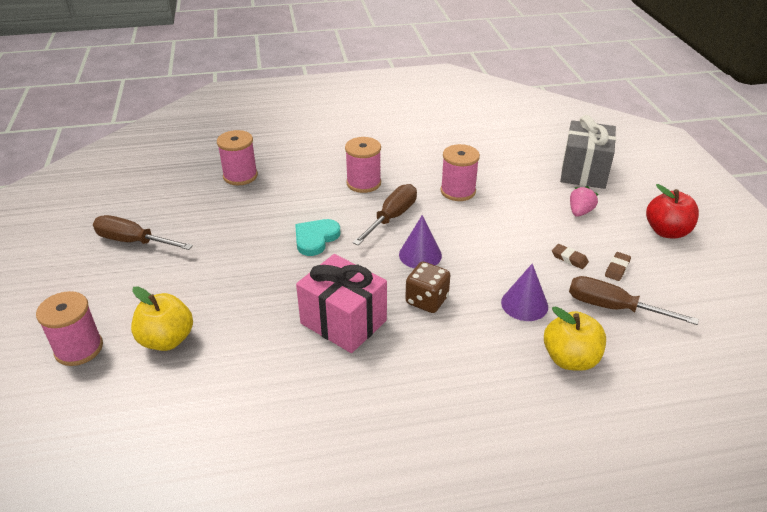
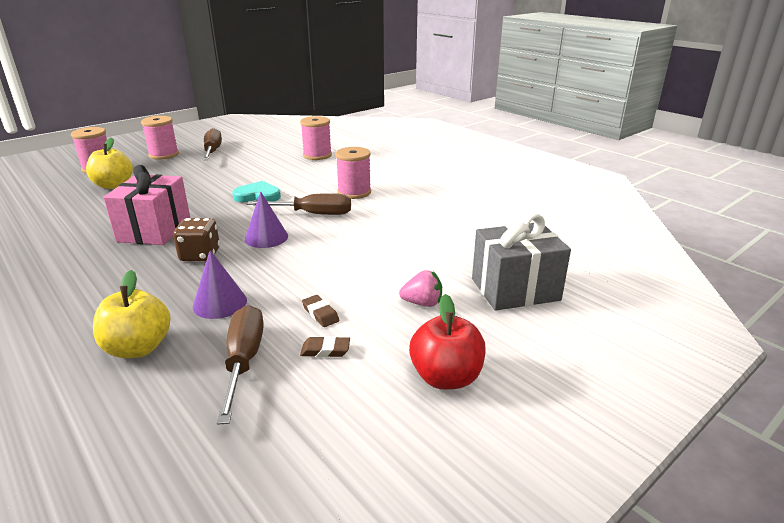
camera: 60 degrees right, 10 degrees down
pink spool [440,144,480,201] -> pink spool moved to [141,116,179,160]
brown eraser [552,244,589,269] -> brown eraser turned 45 degrees counterclockwise [302,295,339,327]

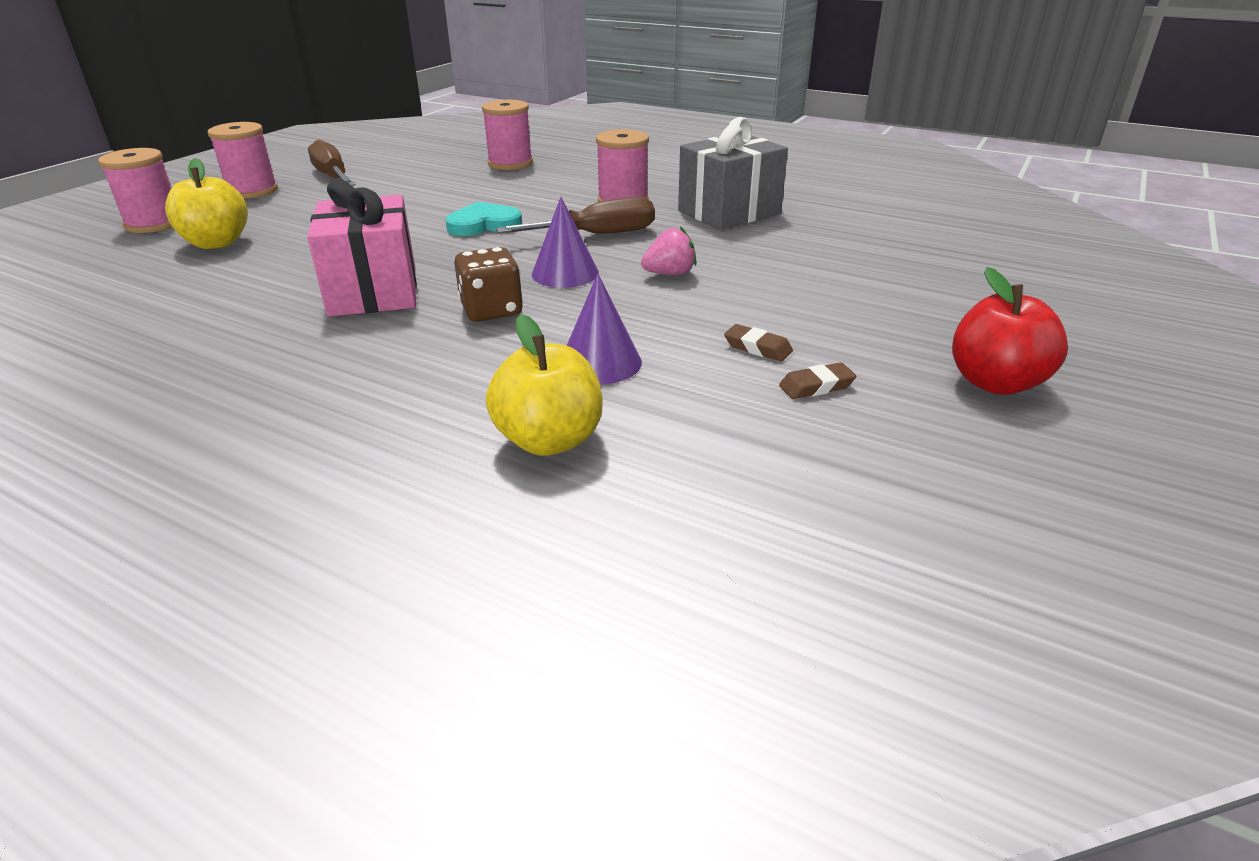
camera: 20 degrees left, 5 degrees up
brown screwdriver [217,305,264,425] -> none
pink strawberry [399,270,442,307] -> pink strawberry moved to [641,226,697,275]
grey gift [472,213,571,311] -> grey gift moved to [678,117,788,230]

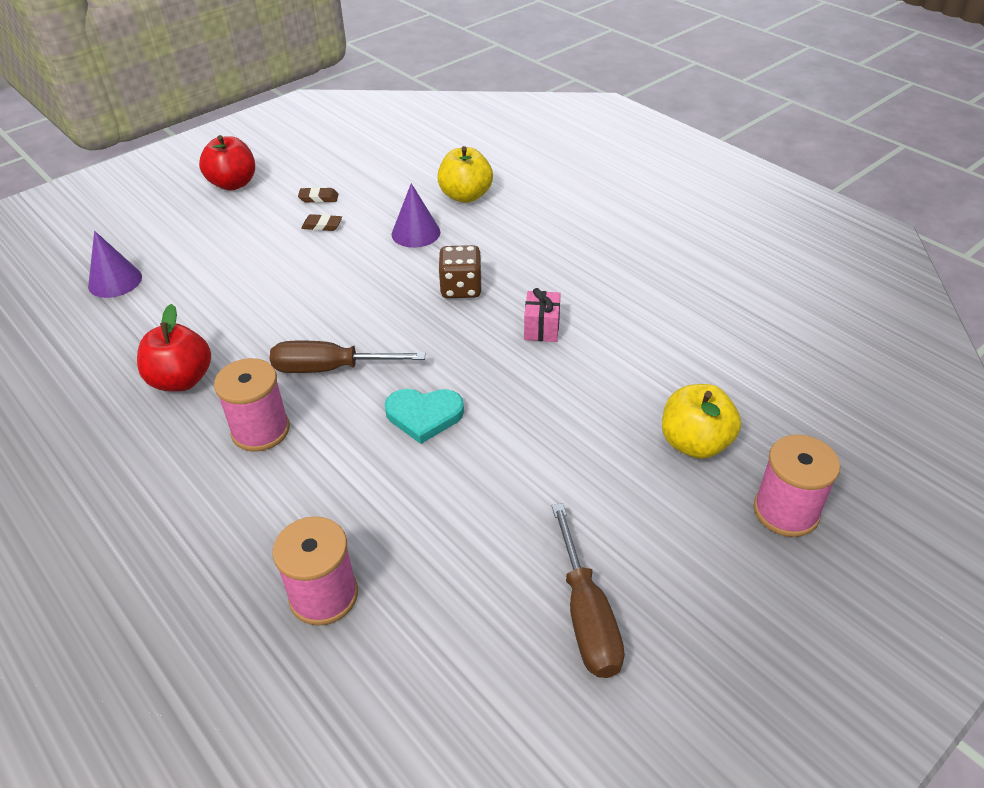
camera: 160 degrees left, 10 degrees up
pink spool [208,122,278,199] -> none
pink gift [307,179,417,317] -> pink gift [524,288,561,342], size x0.50
purple cone [532,197,599,288] -> purple cone moved to [88,231,142,298]
pink strawberry [641,226,697,275] -> none
grey gift [678,117,788,230] -> red apple [137,304,211,392]
brown eraser [724,324,793,361] -> brown eraser turned 45 degrees counterclockwise [301,214,342,231]

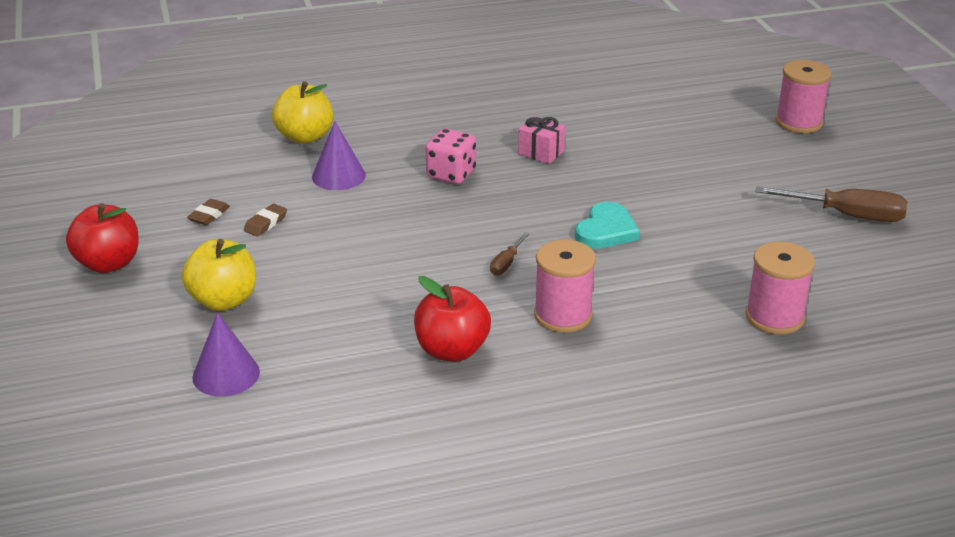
camera: 65 degrees left, 10 degrees down
brown screwdriver [270,341,426,373] -> brown screwdriver [490,232,529,276], size x0.49
brown dice [438,245,482,298] -> pink dice [426,128,476,184]
yellow apple [662,384,741,459] -> yellow apple moved to [182,239,256,311]

